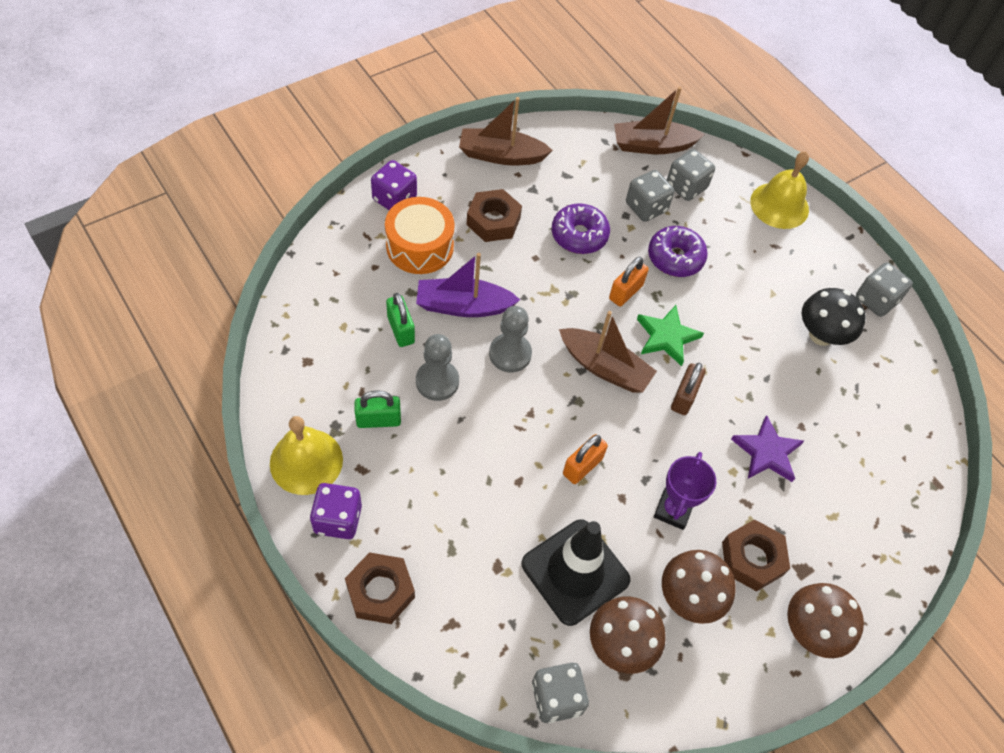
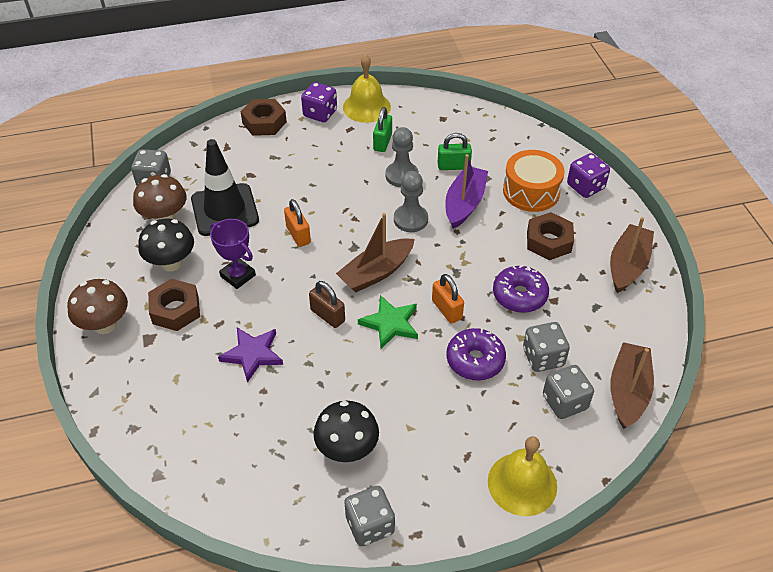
camera: 115 degrees right, 10 degrees down
brown mushroom [662,550,736,624] -> black mushroom [138,219,194,272]

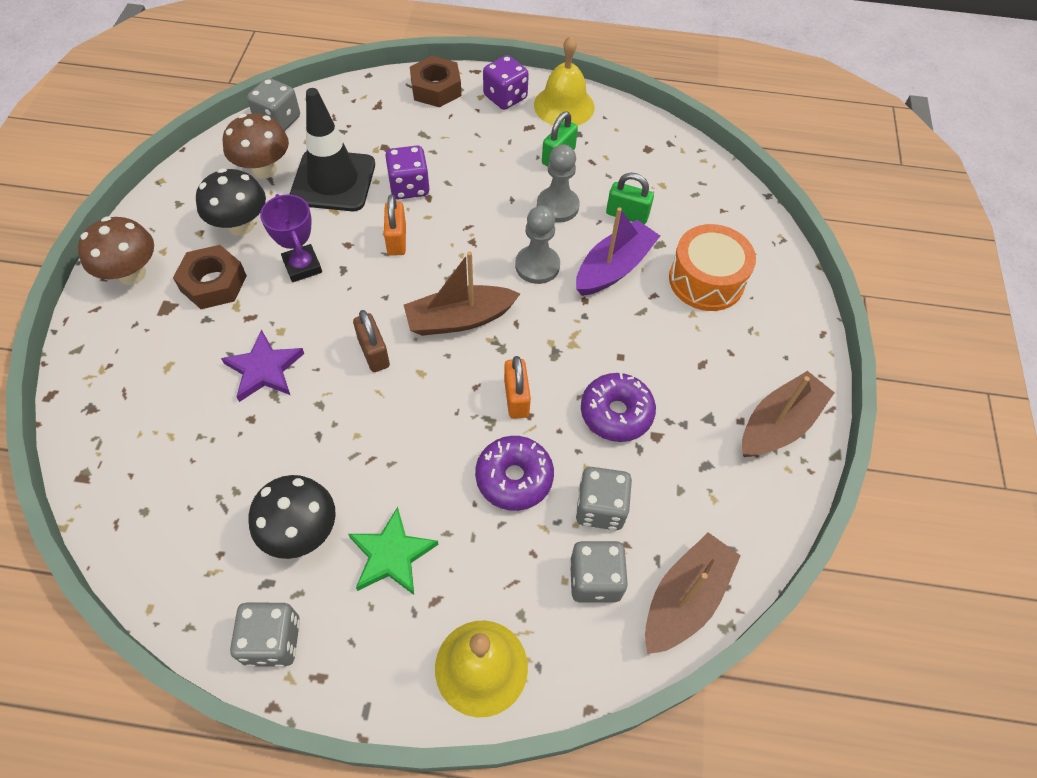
camera: 20 degrees right, 10 degrees up
green star [358,295,418,349] -> green star moved to [348,507,439,595]
brown nut [527,212,574,260] -> none
purple dice [567,153,610,198] -> purple dice moved to [385,146,430,199]

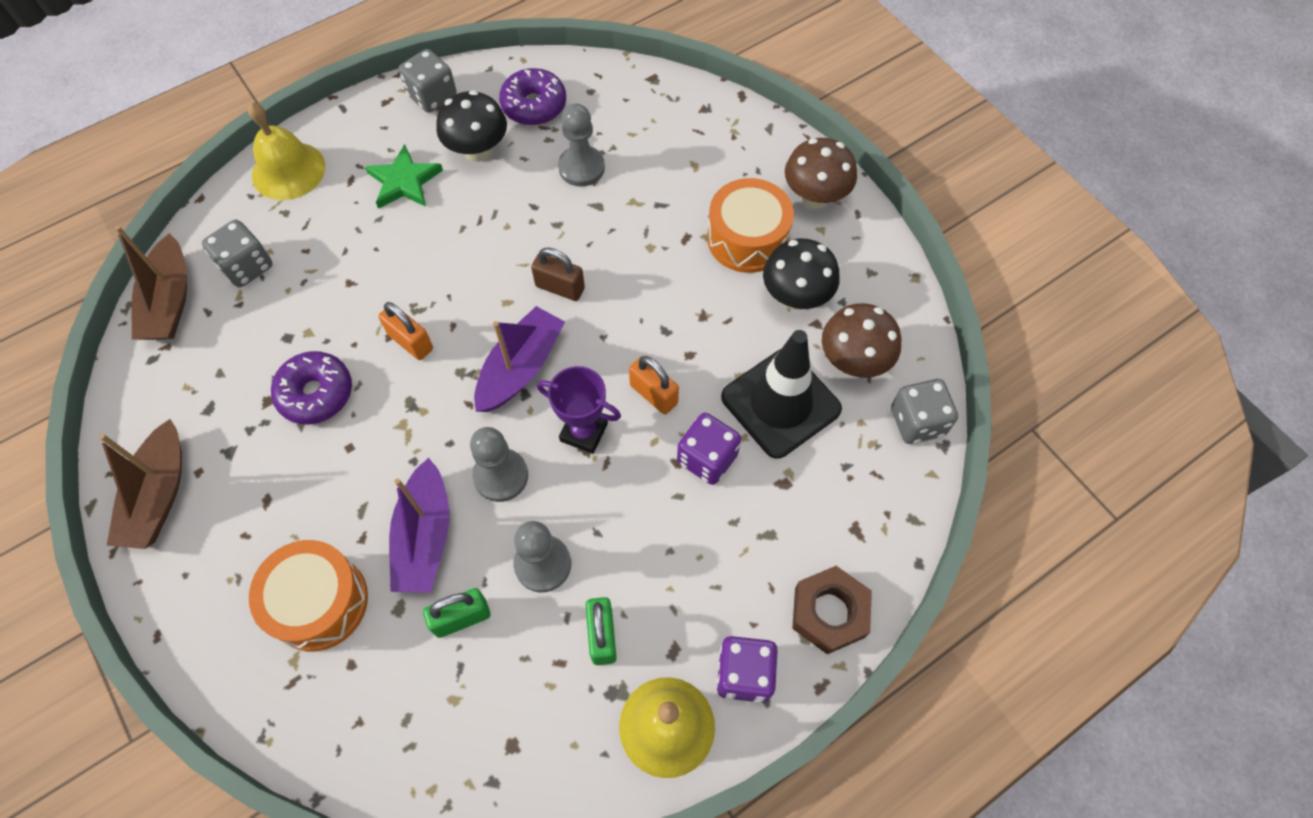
camera: 140 degrees right, 5 degrees up
brown nut [173,245,247,309] -> orange drum [707,178,794,273]
purple star [221,330,304,402] -> none
purple trophy [260,194,322,282] -> purple trophy moved to [537,366,621,454]
brown boat [404,251,520,336] -> purple boat [474,306,565,412]
purple donut [475,436,554,511] -> purple donut moved to [499,68,566,125]
grey dice [576,467,632,530] -> none
none -> grey pawn [558,104,605,187]

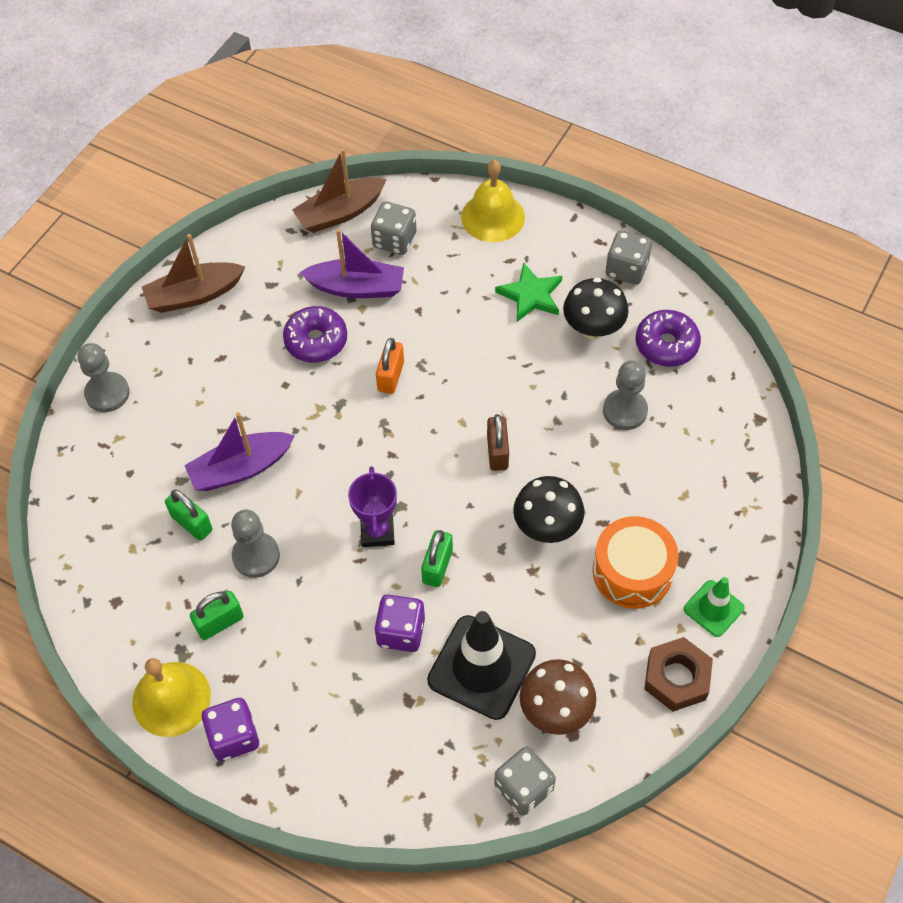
camera: 65 degrees right, 5 degrees down
orange drum [249,540,368,651] -> none
grey pawn [470,427,528,502] -> grey pawn moved to [78,343,130,412]
purple boat [474,306,565,412] -> purple boat moved to [299,229,404,298]
orange padlock [629,356,679,414] -> green padlock [421,530,453,587]
black mushroom [763,238,840,310] -> black mushroom moved to [513,476,584,543]
brown mushroom [785,138,857,208] -> green traffic cone [684,577,745,637]
brown nut [792,566,872,654] -> brown nut moved to [644,637,713,712]

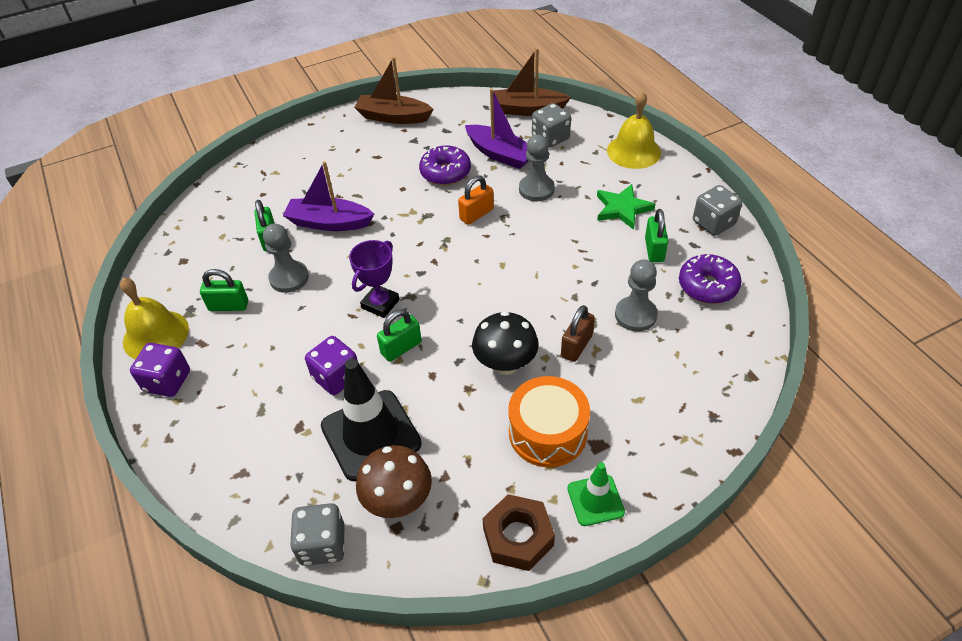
camera: 35 degrees right, 10 degrees down
grey pawn [78,343,130,412] -> grey pawn moved to [519,135,555,201]
brown padlock [487,414,509,471] -> brown padlock moved to [561,305,595,362]
black mushroom [563,278,629,339] -> green padlock [645,209,668,262]

